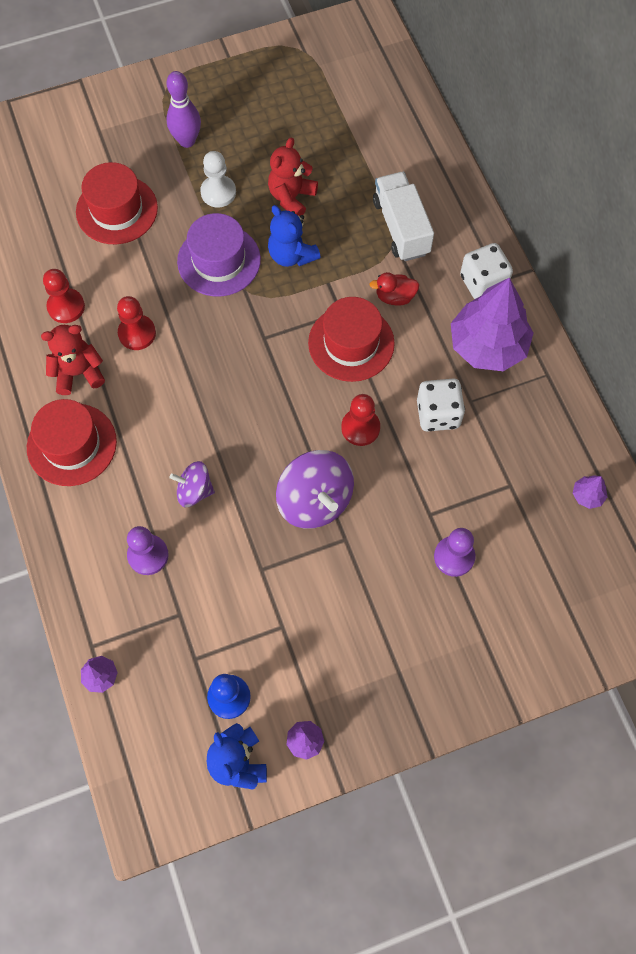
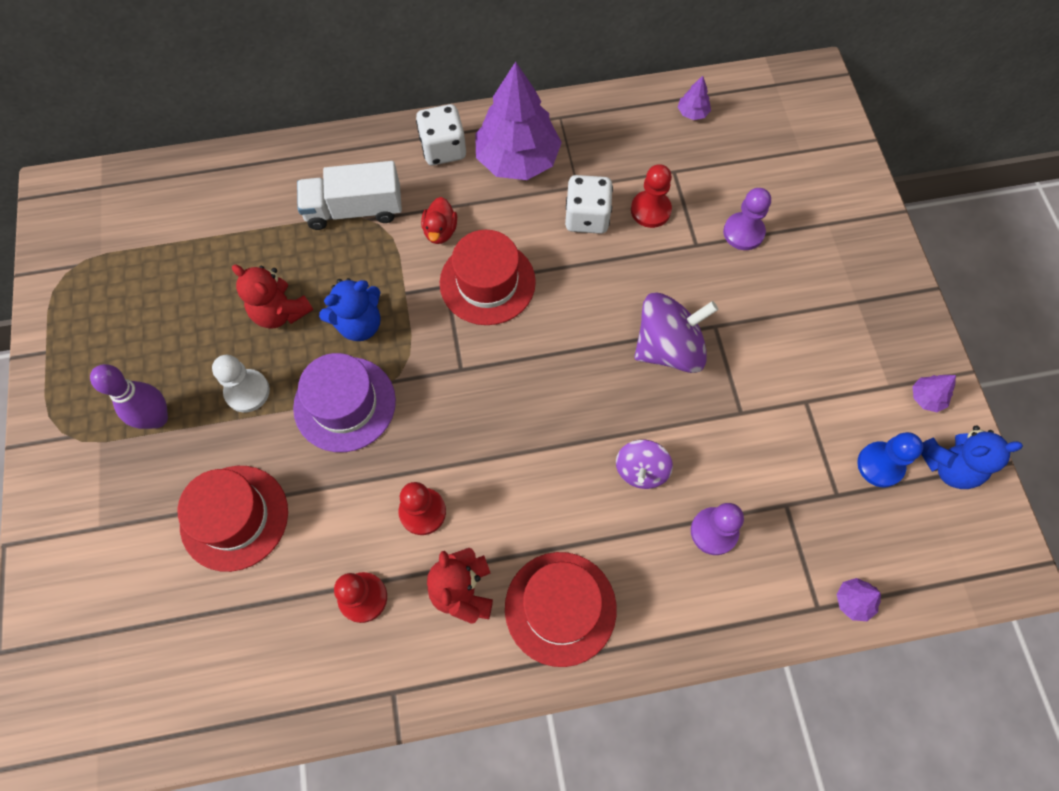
camera: 80 degrees left, 0 degrees up
red pawn [341,394,380,446] -> red pawn moved to [631,164,672,228]

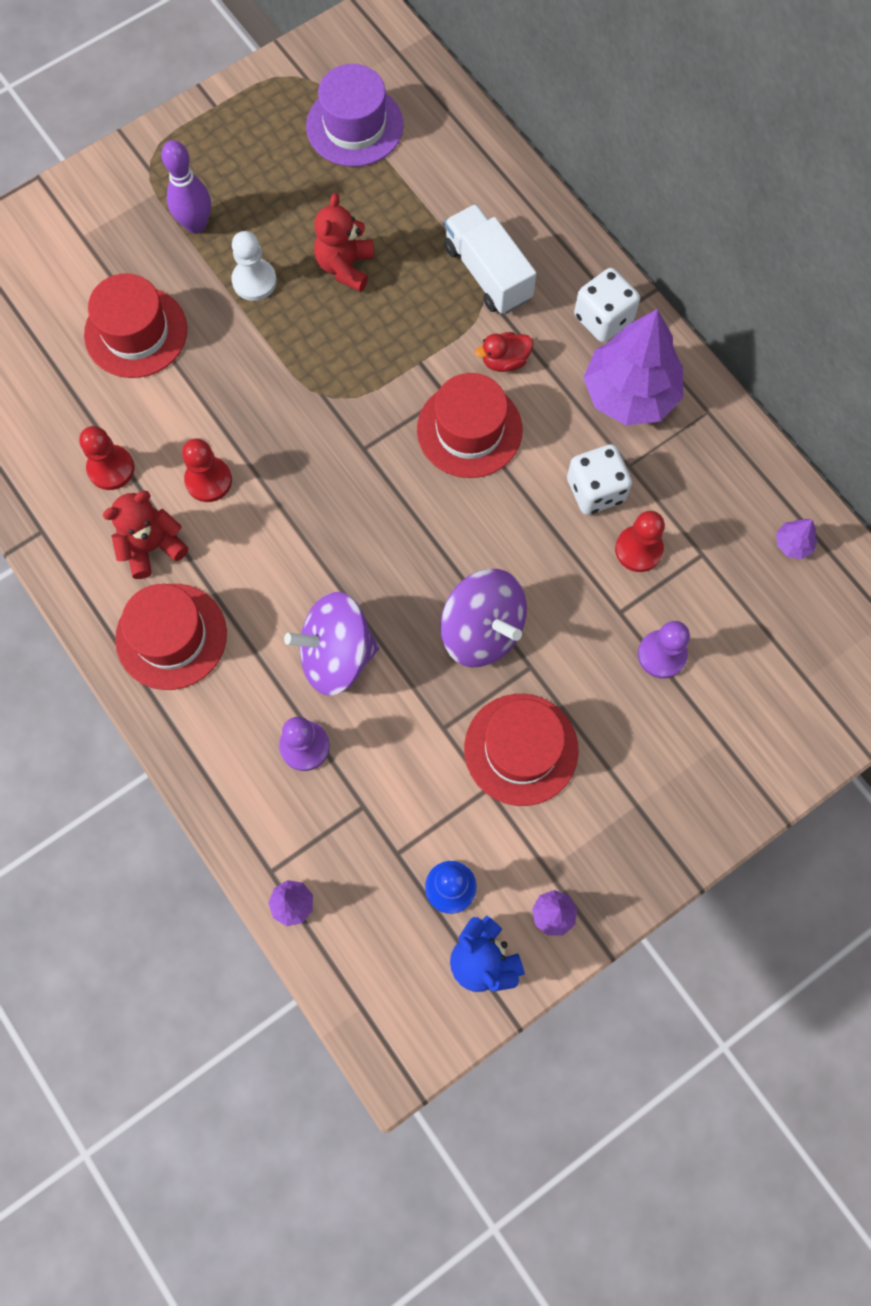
camera: 65 degrees right, 5 degrees up
purple hat [293,353,396,452] -> purple hat moved to [306,64,404,167]
blue teddy bear [319,278,381,341] -> none
purple spinning top [616,440,673,489] -> purple spinning top [284,592,379,696], size x1.71
none -> red hat [464,694,579,806]

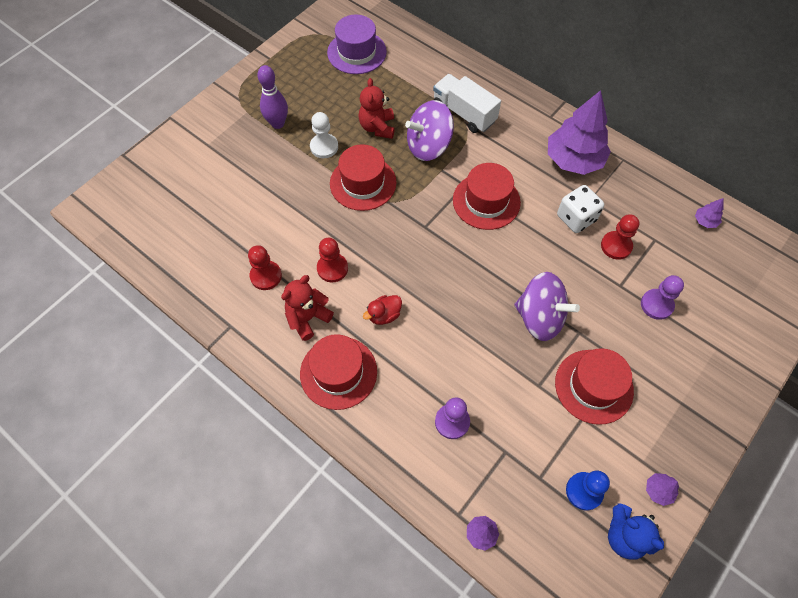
camera: 15 degrees left, 10 degrees down
red hat [84,273,187,378] -> red hat moved to [330,144,396,211]
purple spinning top [284,592,379,696] -> purple spinning top moved to [405,100,454,161]
red duck [475,332,533,372] -> red duck moved to [363,295,402,325]
white dice [574,268,640,342] -> none

